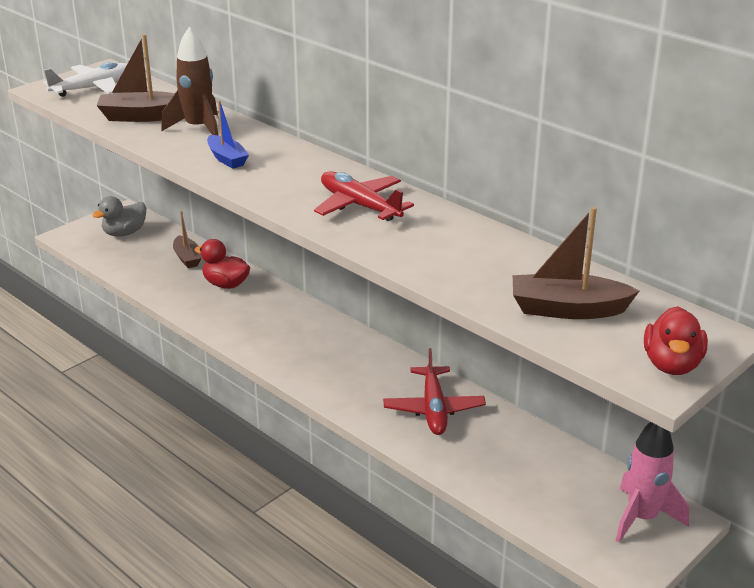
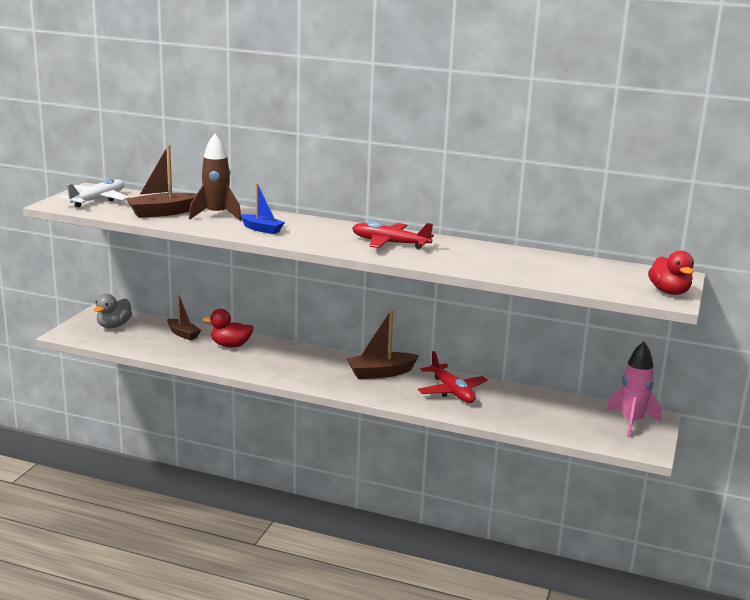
camera: 25 degrees left, 10 degrees down
brown boat [513,207,639,319] -> brown boat moved to [347,309,419,379]

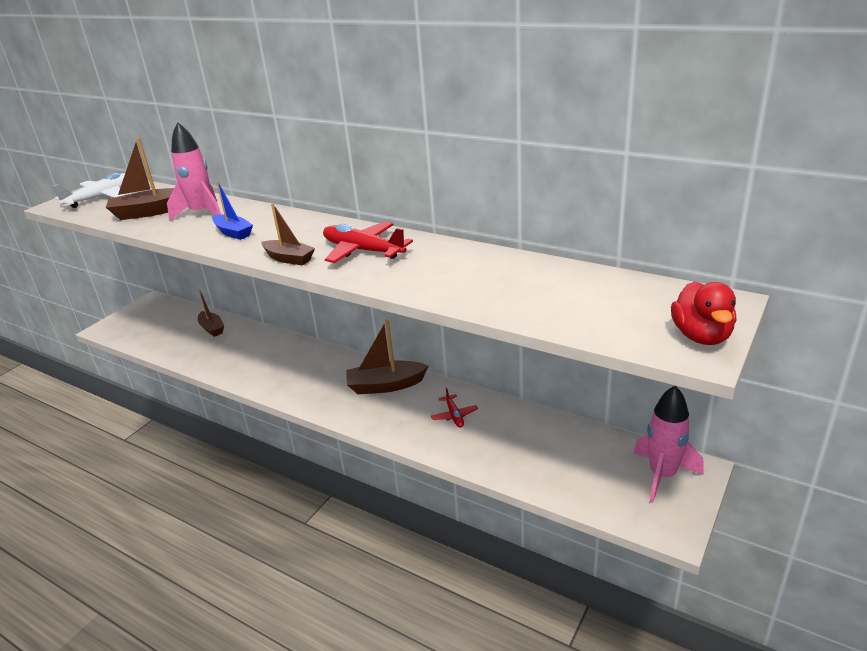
camera: 15 degrees right, 10 degrees up
grey duck [94,294,132,328] -> none
brown rocket [189,134,242,221] -> pink rocket [167,122,221,221]
red duck [203,309,254,347] -> none
red plane [418,351,488,403] -> red plane [431,387,478,428], size x0.54
none -> brown boat [261,203,315,265]

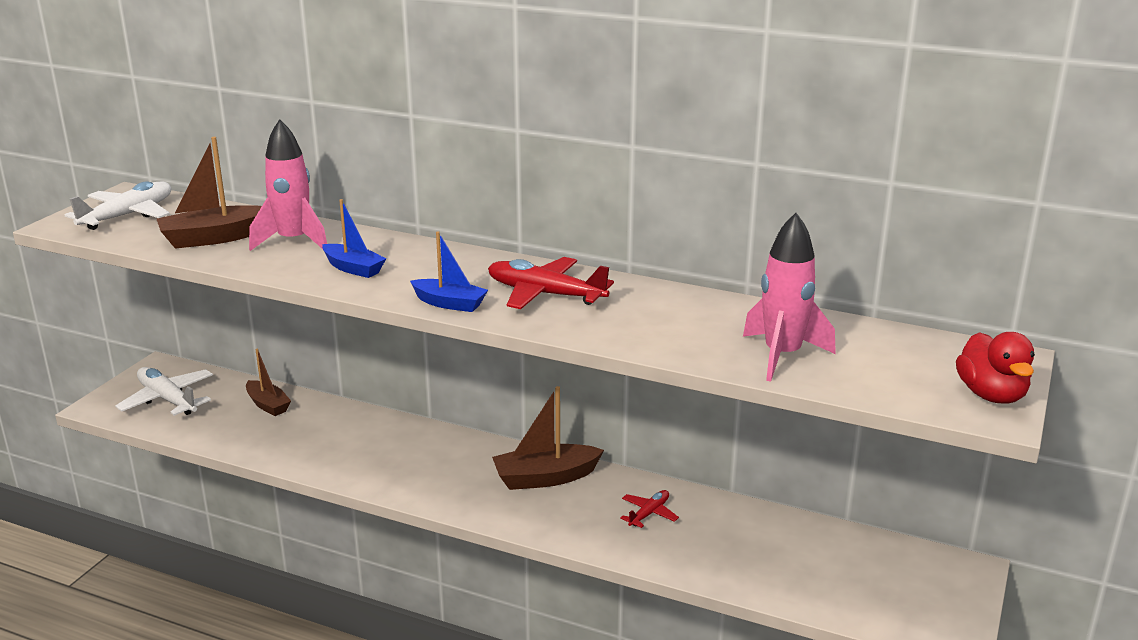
camera: 10 degrees left, 5 degrees down
brown boat [261,203,315,265] -> blue boat [410,231,488,312]
red plane [431,387,478,428] -> red plane turned 120 degrees counterclockwise [620,490,679,528]
pink rocket [633,386,704,503] -> pink rocket moved to [743,213,836,382]
none -> white plane [115,367,213,416]

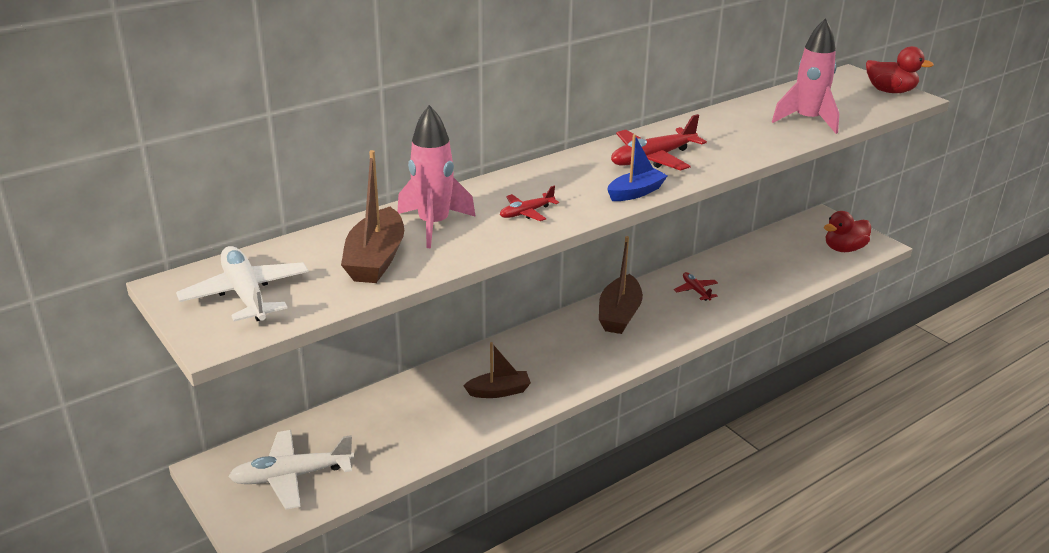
camera: 60 degrees left, 5 degrees up
brown boat [246,348,291,416] -> brown boat moved to [463,342,531,398]
blue boat [322,199,386,278] -> red plane [500,186,559,221]
none -> red duck [824,211,871,252]

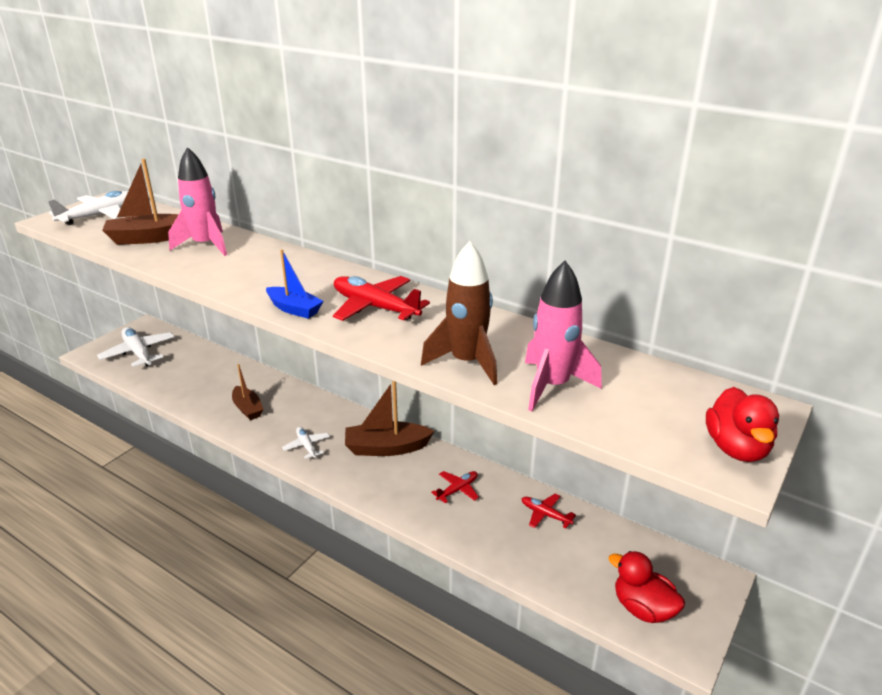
camera: 70 degrees right, 0 degrees up
red plane [500,186,559,221] -> red plane moved to [521,494,576,528]
none -> white plane [282,427,330,459]
none -> brown rocket [421,241,497,385]

